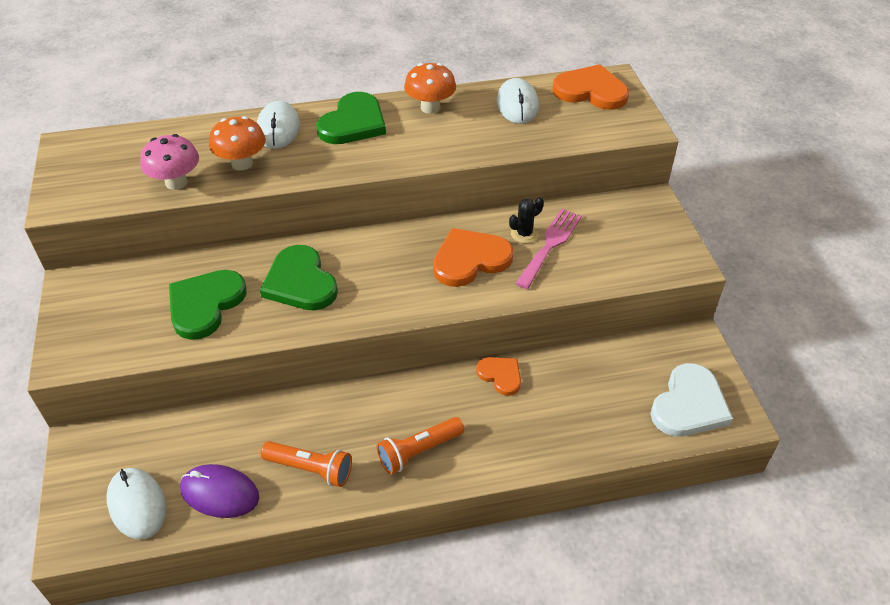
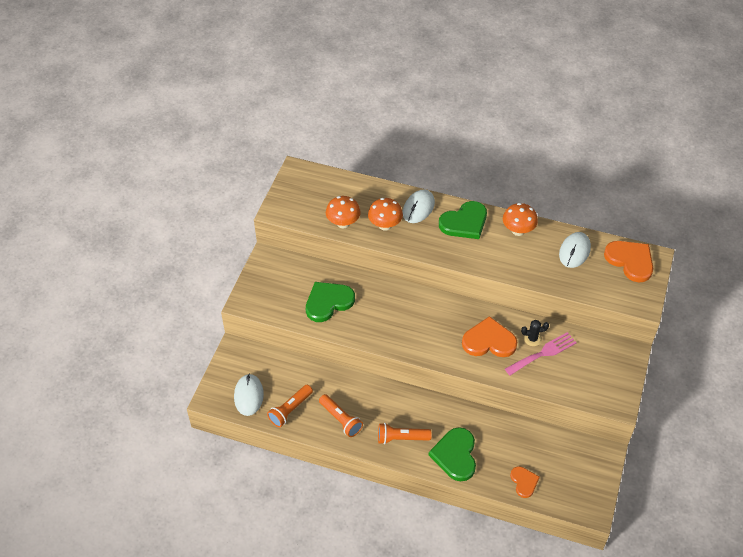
camera: 30 degrees right, 5 degrees up
pink mushroom [140,134,199,190] -> orange mushroom [326,196,361,228]
purple mouse [180,464,259,518] -> orange flashlight [267,385,313,427]
green heart [260,245,338,311] -> green heart moved to [429,427,476,481]
orange heart [476,357,521,396] -> orange heart moved to [510,466,540,498]
white heart [650,363,733,437] -> none

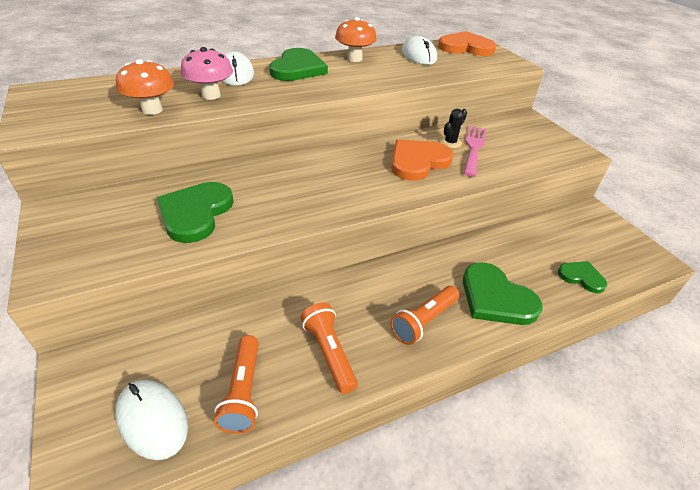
camera: 45 degrees left, 10 degrees down
orange flashlight [319,394,363,437] -> orange flashlight turned 120 degrees counterclockwise [301,303,358,394]
orange mushroom [368,198,403,231] -> pink mushroom [181,47,233,100]
orange heart [510,466,540,498] -> green heart [558,261,607,293]

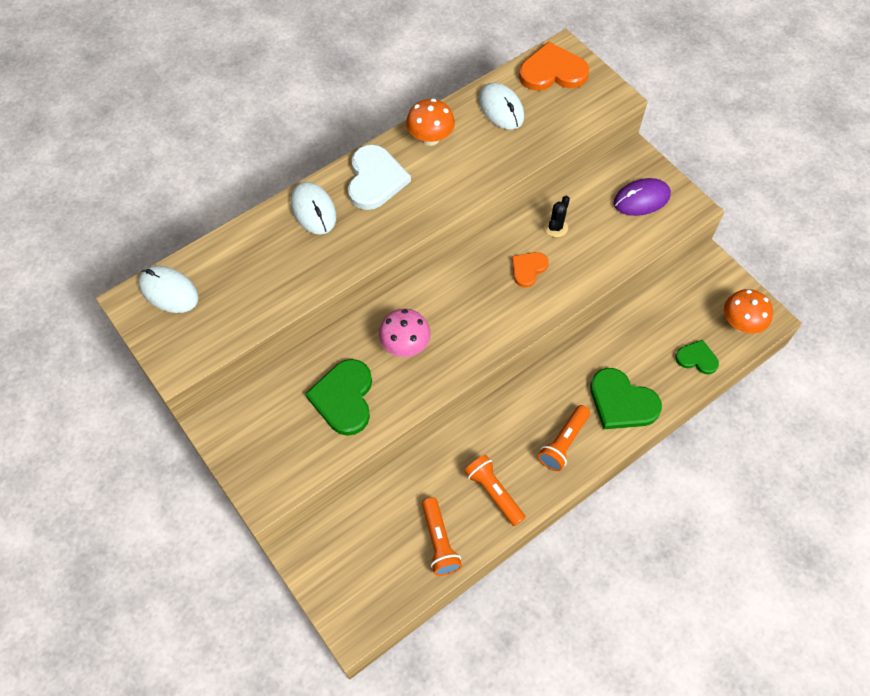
camera: 10 degrees left, 20 degrees up
white mouse [115,380,188,460] -> white mouse moved to [138,266,199,313]
orange mushroom [116,59,174,115] -> orange mushroom moved to [724,289,773,334]
pink mushroom [181,47,233,100] -> pink mushroom moved to [379,309,431,357]
green heart [269,48,328,81] -> white heart [348,145,411,210]
orange heart [391,140,454,180] -> orange heart [512,252,548,287], size x0.58
pink fork [464,126,486,177] -> none
none -> purple mouse [614,178,671,216]

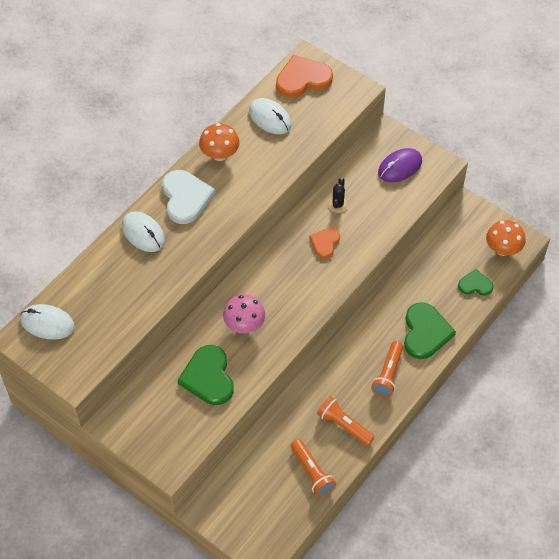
camera: 15 degrees left, 5 degrees down
green heart [590,368,662,429] -> green heart turned 105 degrees counterclockwise [404,302,456,359]

